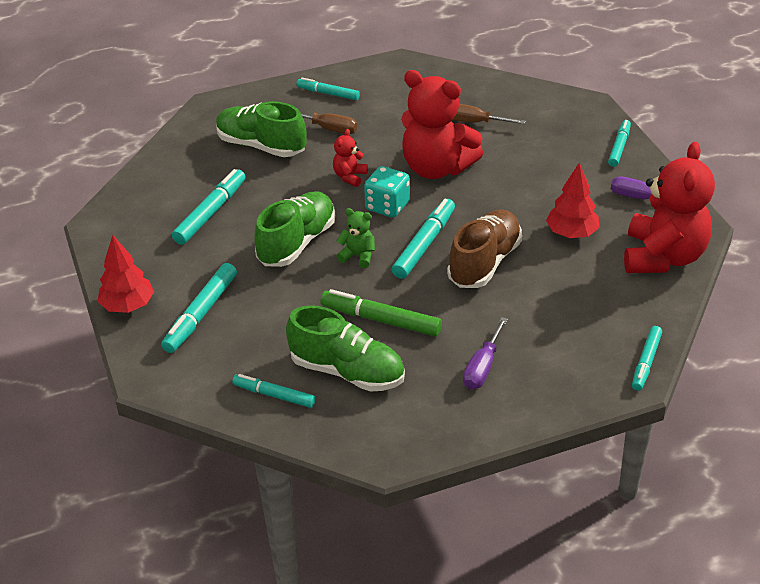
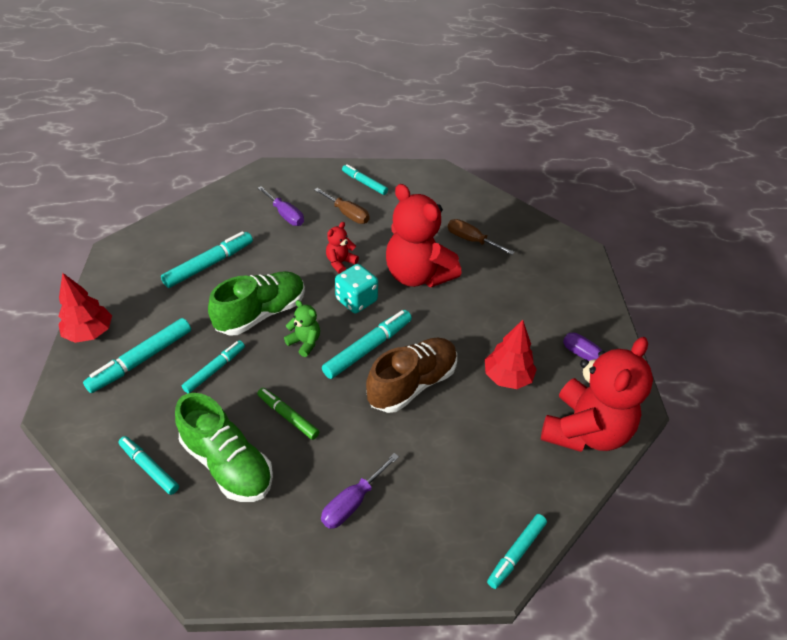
camera: 15 degrees right, 5 degrees up
green shoe [216,101,307,157] -> purple screwdriver [258,186,304,226]
green marker [320,289,442,337] -> green marker [257,388,319,440], size x0.66
turquoise marker [608,120,631,167] -> turquoise marker moved to [182,340,245,393]

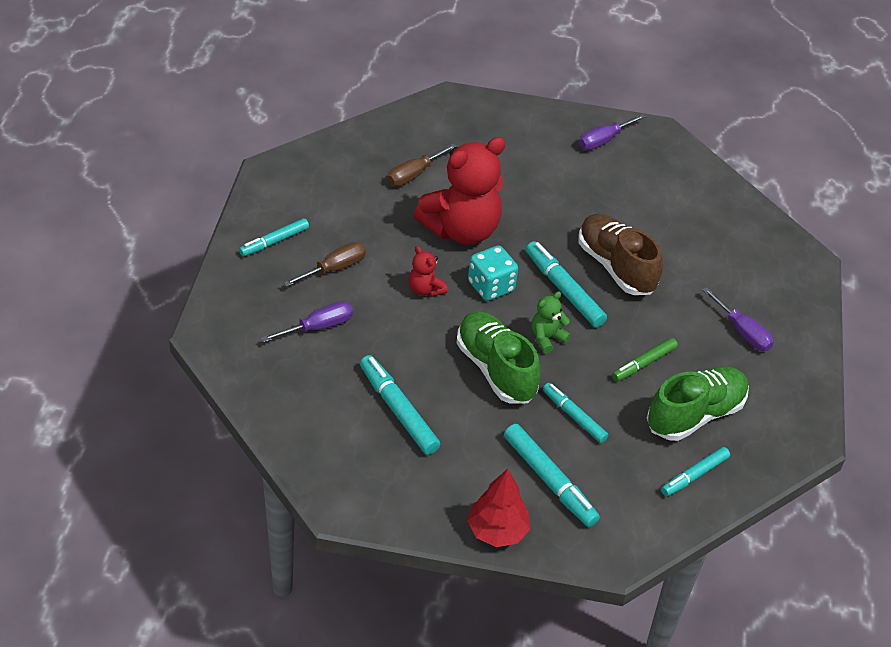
camera: 80 degrees left, 0 degrees up
red tree [485,320,537,389] -> none
turquoise marker [487,514,547,589] -> none
red teddy bear [541,337,653,452] -> none

